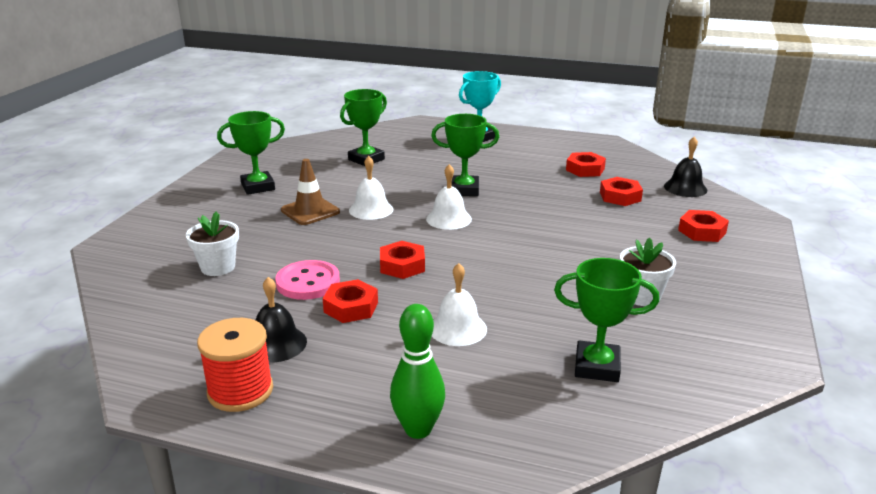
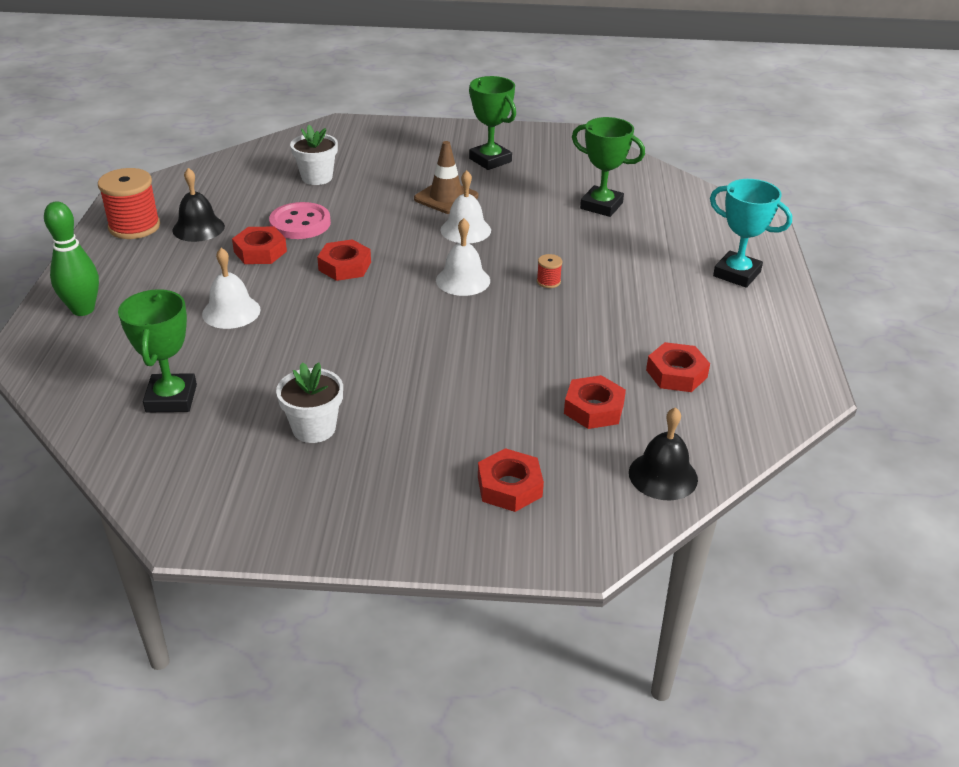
camera: 75 degrees right, 10 degrees up
green trophy [431,114,499,196] -> red spool [537,254,562,288]

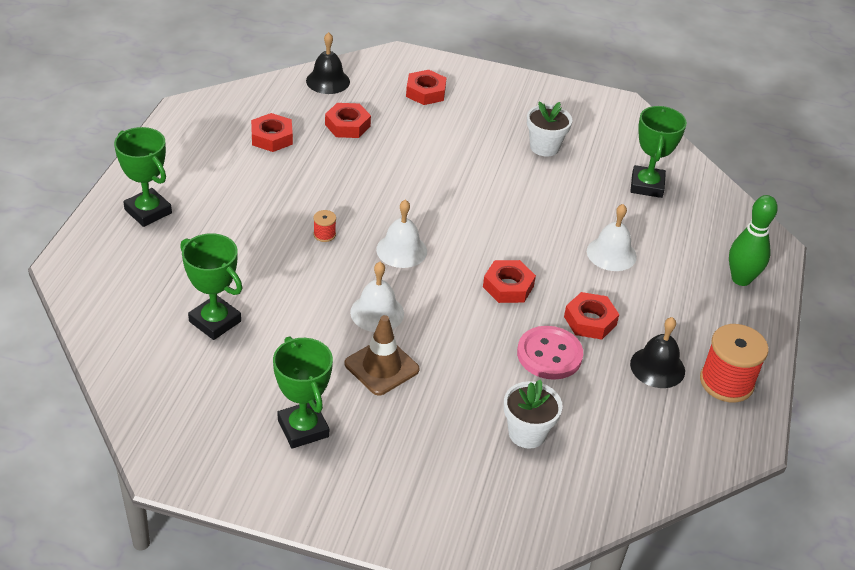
camera: 170 degrees left, 5 degrees up
turquoise trophy [710,179,792,288] -> green trophy [114,127,172,227]

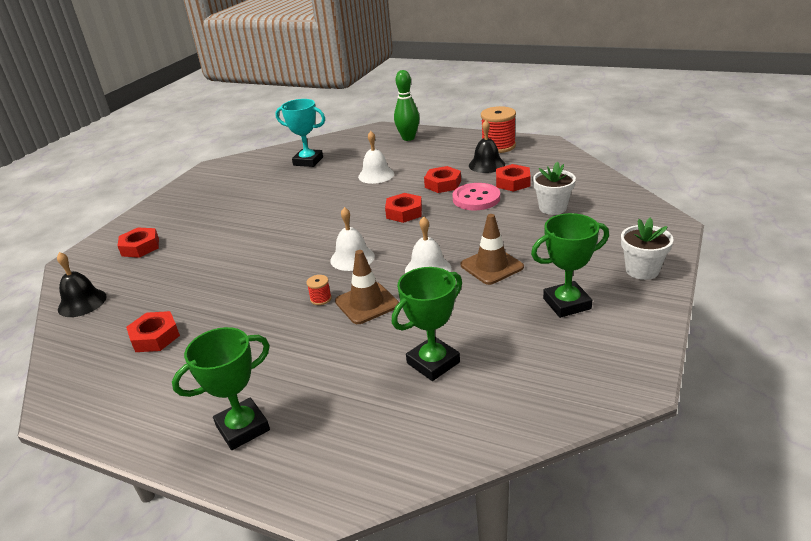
camera: 75 degrees left, 10 degrees down
red nut [325,103,371,138] -> red nut moved to [496,164,531,192]
white flower pot [527,101,572,156] -> white flower pot moved to [621,218,674,280]
green trophy [630,106,687,198] -> turquoise trophy [275,99,325,167]
none -> brown traffic cone [335,250,399,324]

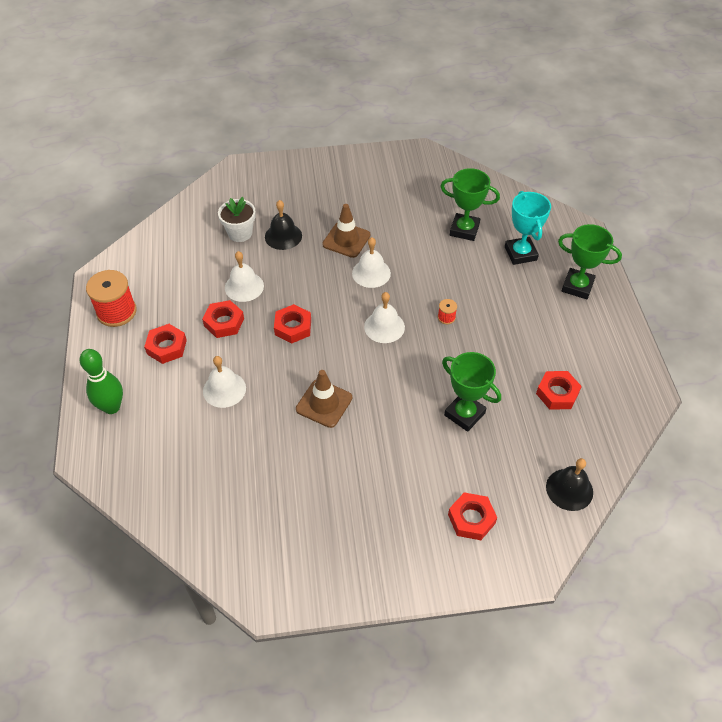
camera: 125 degrees left, 20 degrees up
turquoise trophy [275,99,325,167] -> turquoise trophy moved to [505,191,551,265]
brown traffic cone [335,250,399,324] -> brown traffic cone moved to [296,370,352,428]
pink button [452,183,500,210] -> white bell [225,251,264,302]
black bell [469,120,505,173] -> black bell moved to [265,200,302,250]
red nut [496,164,531,192] -> red nut moved to [144,324,187,364]
green trophy [531,213,609,318] -> green trophy moved to [442,352,501,432]
white flower pot [621,218,674,280] -> none

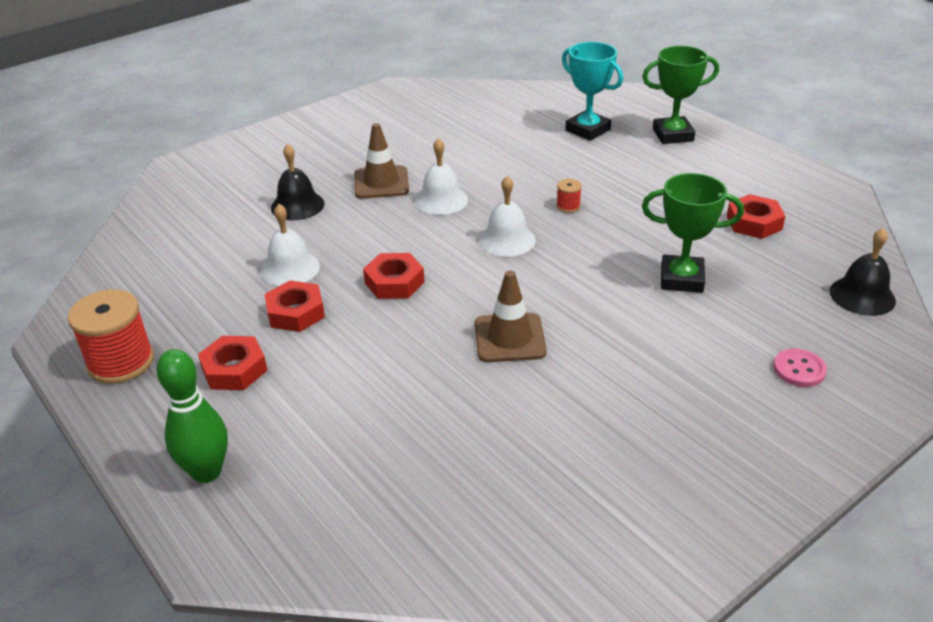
camera: 30 degrees left, 15 degrees down
white bell [203,356,246,408] -> none
white flower pot [218,197,256,242] -> none
green trophy [440,168,500,241] -> none
red nut [448,492,497,540] -> pink button [773,349,827,387]

